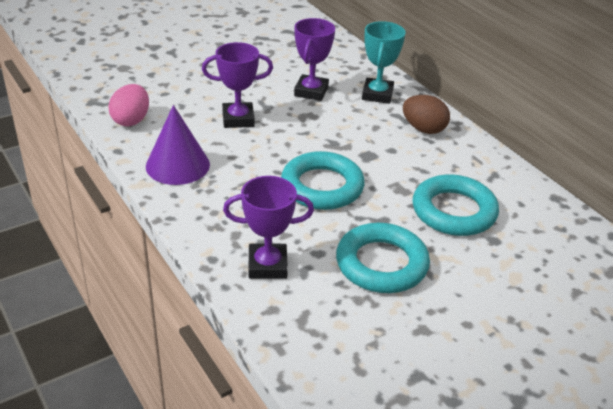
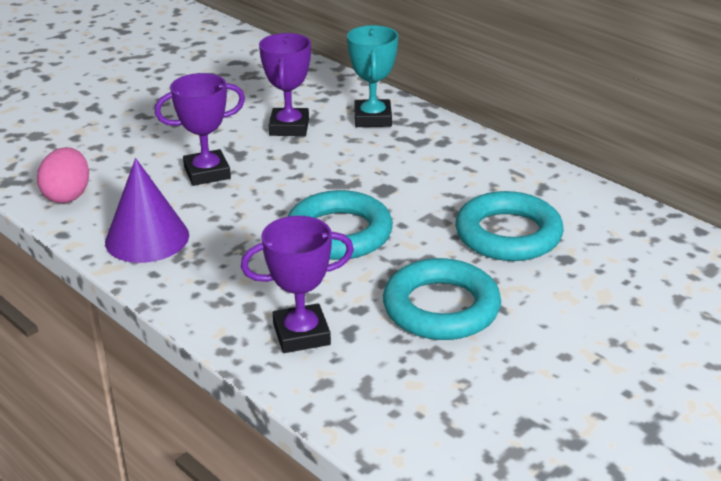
camera: 10 degrees left, 5 degrees down
brown egg [403,95,450,134] -> none

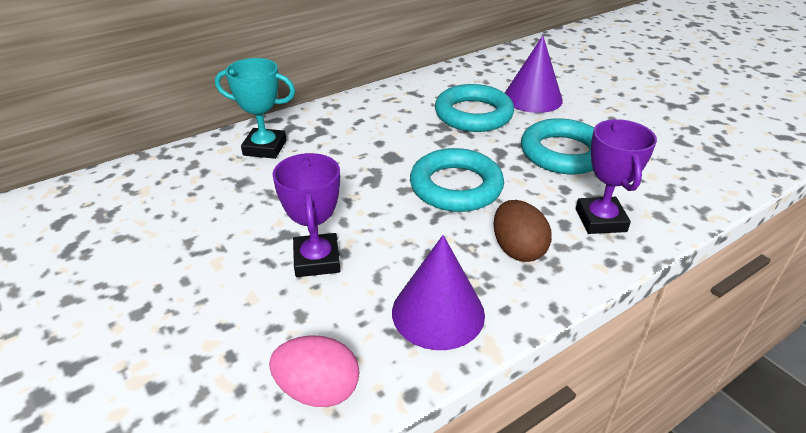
camera: 80 degrees left, 5 degrees up
purple trophy [259,33,311,136] -> none
none -> brown egg [493,200,552,262]
none -> purple cone [505,36,563,113]

